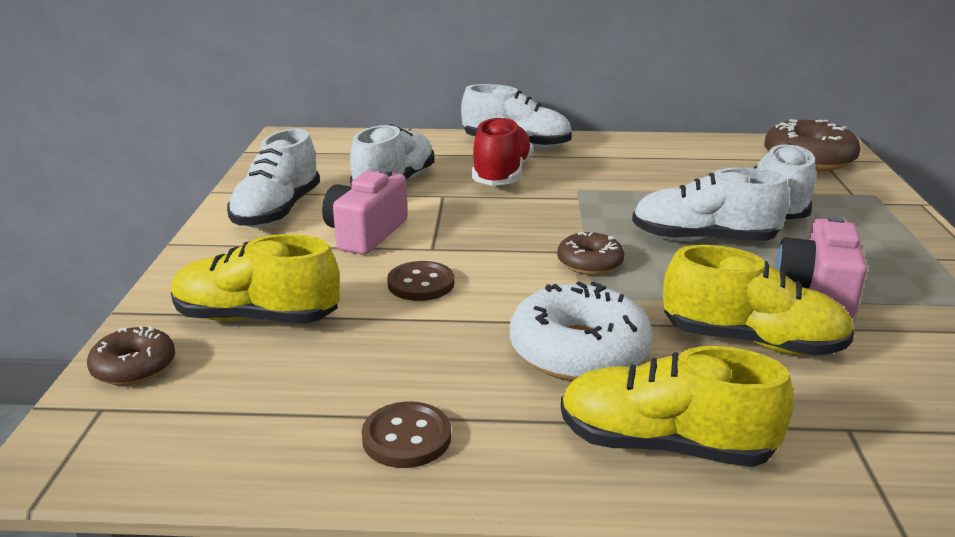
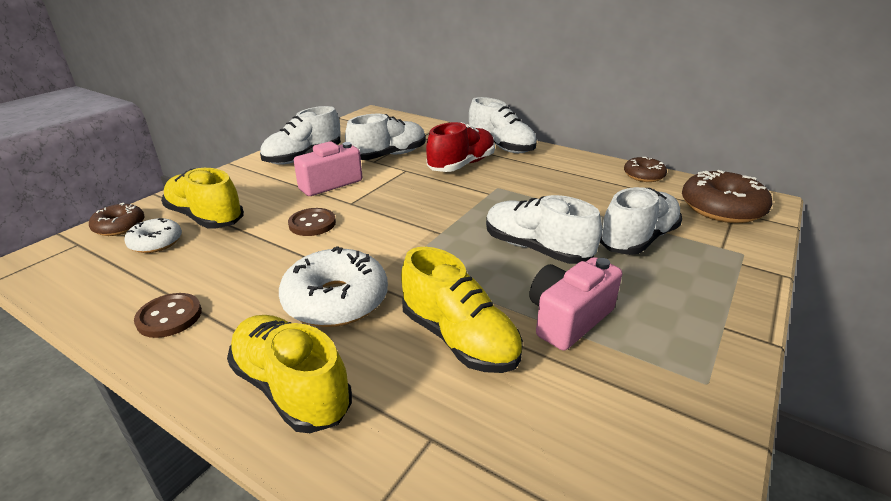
camera: 30 degrees right, 5 degrees up
brown donut [557,232,624,275] -> brown donut moved to [624,157,667,182]
none -> white donut [124,218,182,253]

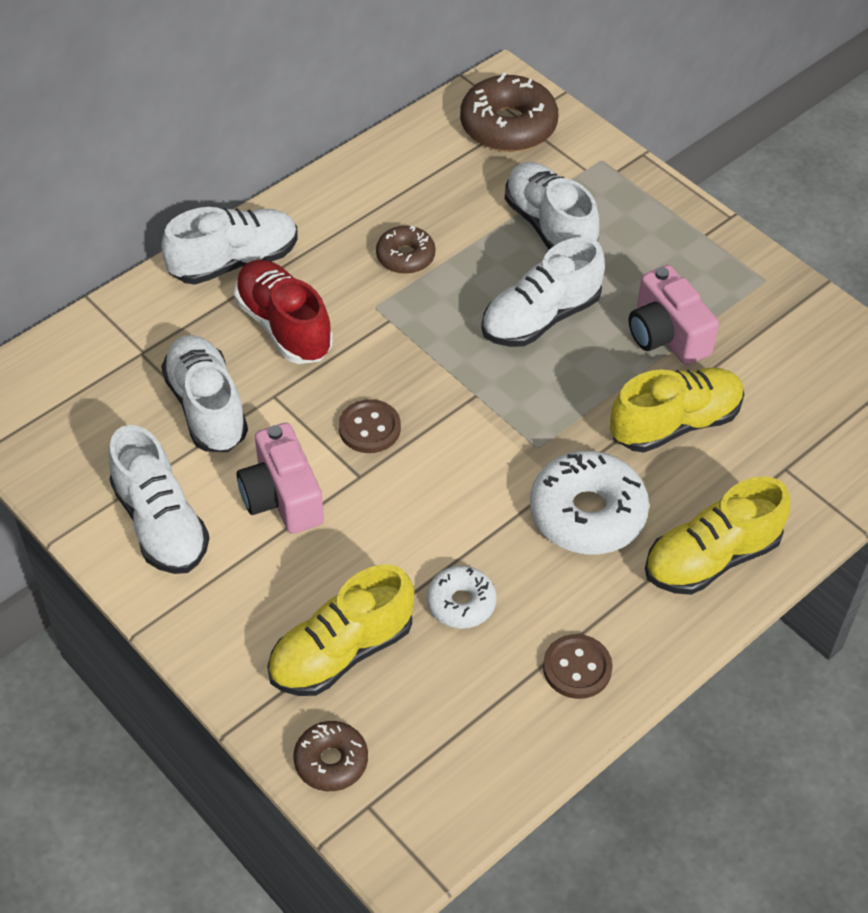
camera: 75 degrees left, 20 degrees up
white donut [124,218,182,253] -> white donut moved to [427,566,497,629]
brown button [288,208,336,236] -> brown button moved to [339,399,401,453]
brown donut [624,157,667,182] -> brown donut moved to [376,226,435,274]

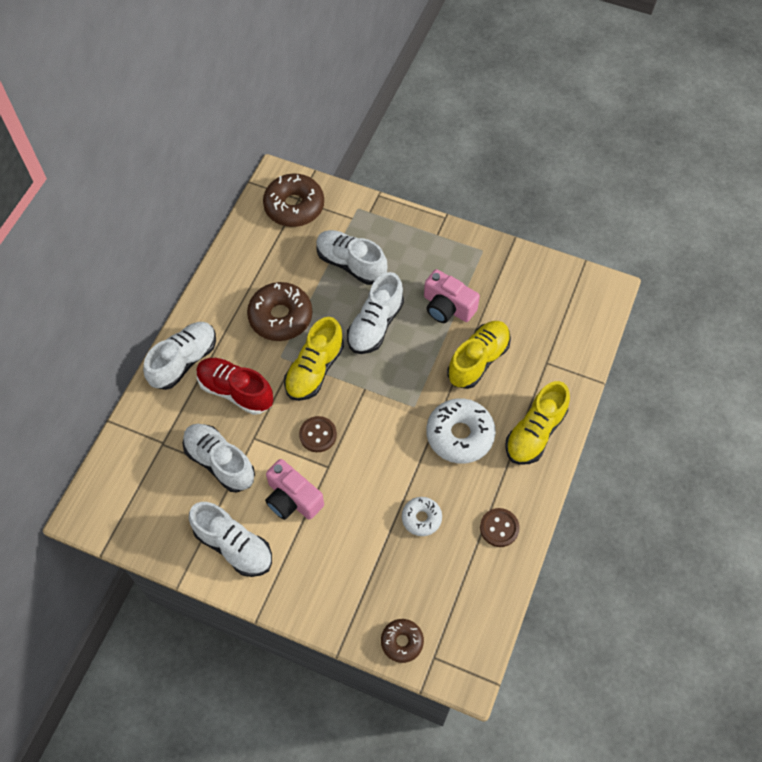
camera: 25 degrees left, 10 degrees up
yellow shoe [267,564,414,696] -> yellow shoe moved to [284,317,344,401]
brown donut [376,226,435,274] -> brown donut [247,282,312,341], size x1.76

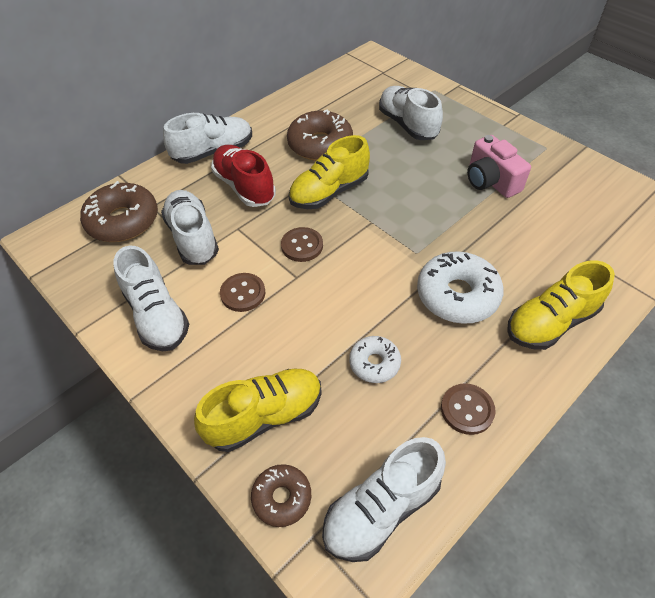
camera: 25 degrees right, 10 degrees down
brown donut [263,174,324,227] -> brown donut moved to [80,181,158,242]
pink camera [265,459,324,520] -> brown button [220,273,265,312]
white shoe [347,272,404,354] -> white shoe moved to [322,437,446,562]
yellow shoe [447,321,511,389] -> yellow shoe moved to [194,369,322,452]

